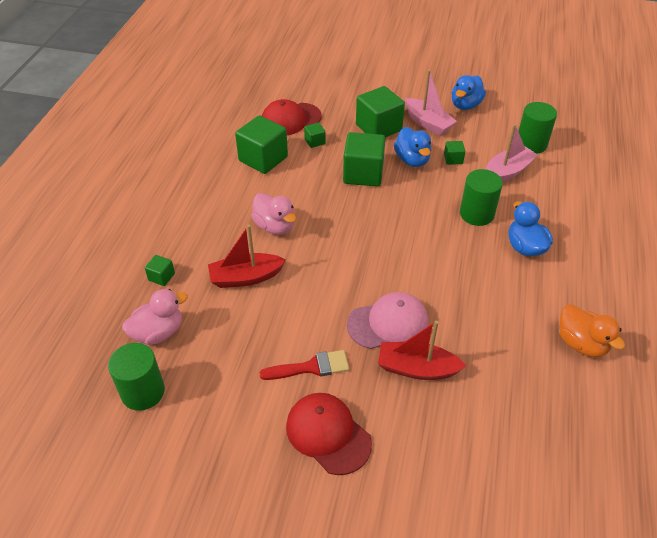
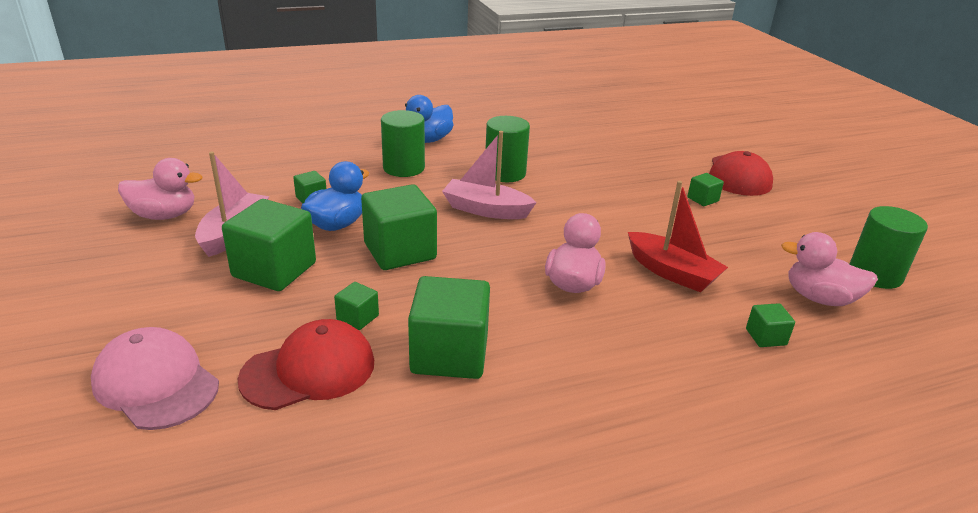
camera: 125 degrees left, 15 degrees down
red brush [259,350,349,380] -> green cube [687,173,724,206]
red cap [262,99,322,135] -> red cap turned 60 degrees counterclockwise [238,319,374,410]
pink cap [347,292,428,349] -> pink cap moved to [91,327,219,430]
red boat [378,321,467,380] -> none
blue duck [452,75,486,110] -> pink duck [118,158,203,220]
pink boat [485,124,538,182] -> pink boat moved to [442,131,537,219]
green cylinder [518,102,557,154] -> green cylinder moved to [485,116,530,182]
orange duck [559,304,625,357] -> none

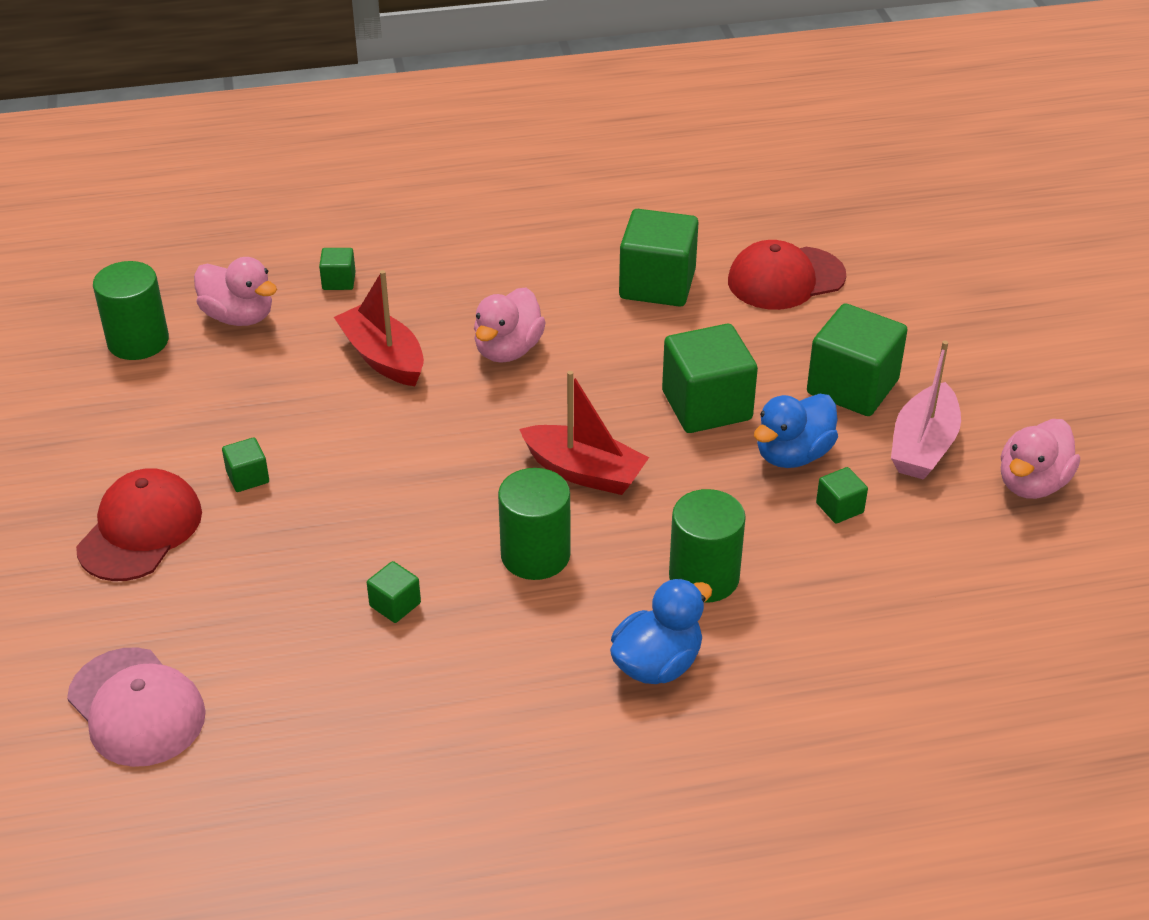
camera: 170 degrees left, 10 degrees up
pink cap [91,327,219,430] -> pink cap moved to [67,647,206,767]
pink duck [118,158,203,220] -> pink duck turned 60 degrees counterclockwise [1001,419,1080,499]
green cube [334,282,379,330] -> green cube moved to [367,561,421,623]
pink boat [442,131,537,219] -> red boat [519,371,649,495]

